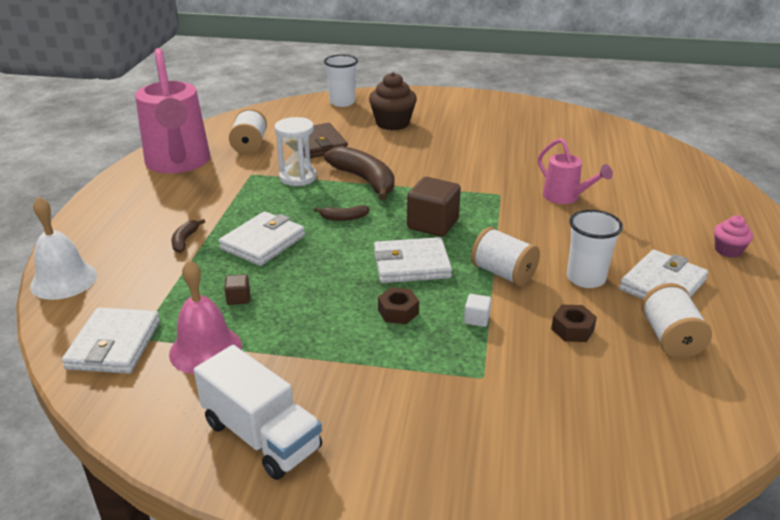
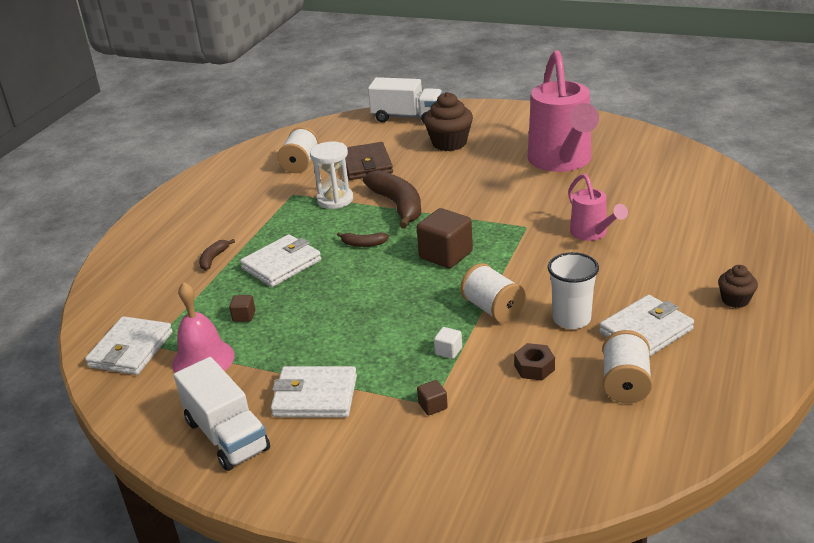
camera: 15 degrees right, 0 degrees up
white bell [30,196,97,300] -> none
pink watering can [135,48,210,173] -> pink watering can moved to [527,50,599,172]
white cup [324,55,358,107] -> white truck [368,77,443,123]
white wallet [374,237,452,283] -> white wallet moved to [271,366,357,417]
brown nut [378,287,419,324] -> none
pink cupcake [714,215,753,258] -> brown cupcake [718,265,758,308]
none -> brown cube [417,380,448,415]

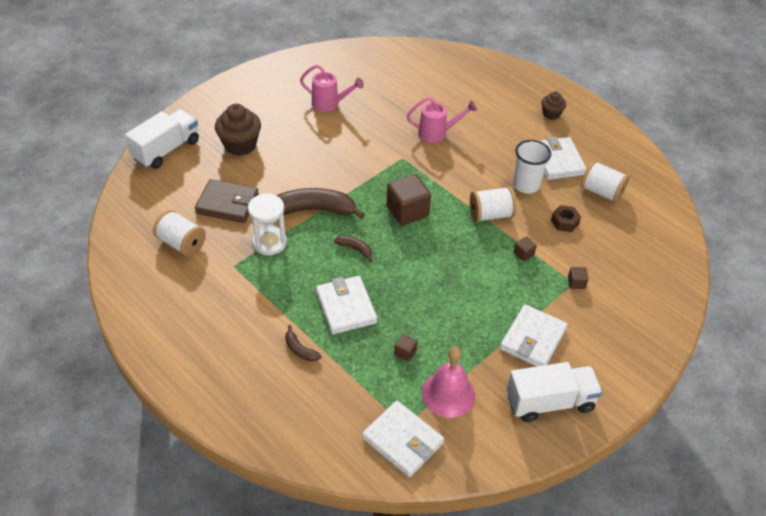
camera: 70 degrees left, 15 degrees up
brown banana [337,232,389,247] -> brown banana turned 90 degrees counterclockwise [334,235,373,262]
white cube [434,327,462,359] -> brown cube [513,236,537,261]
pink watering can [527,50,599,172] -> pink watering can [300,65,364,112], size x0.51

